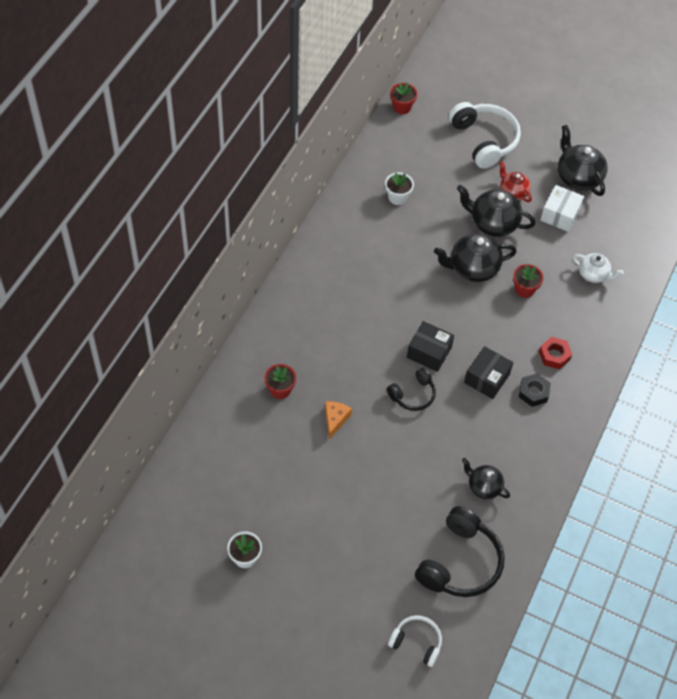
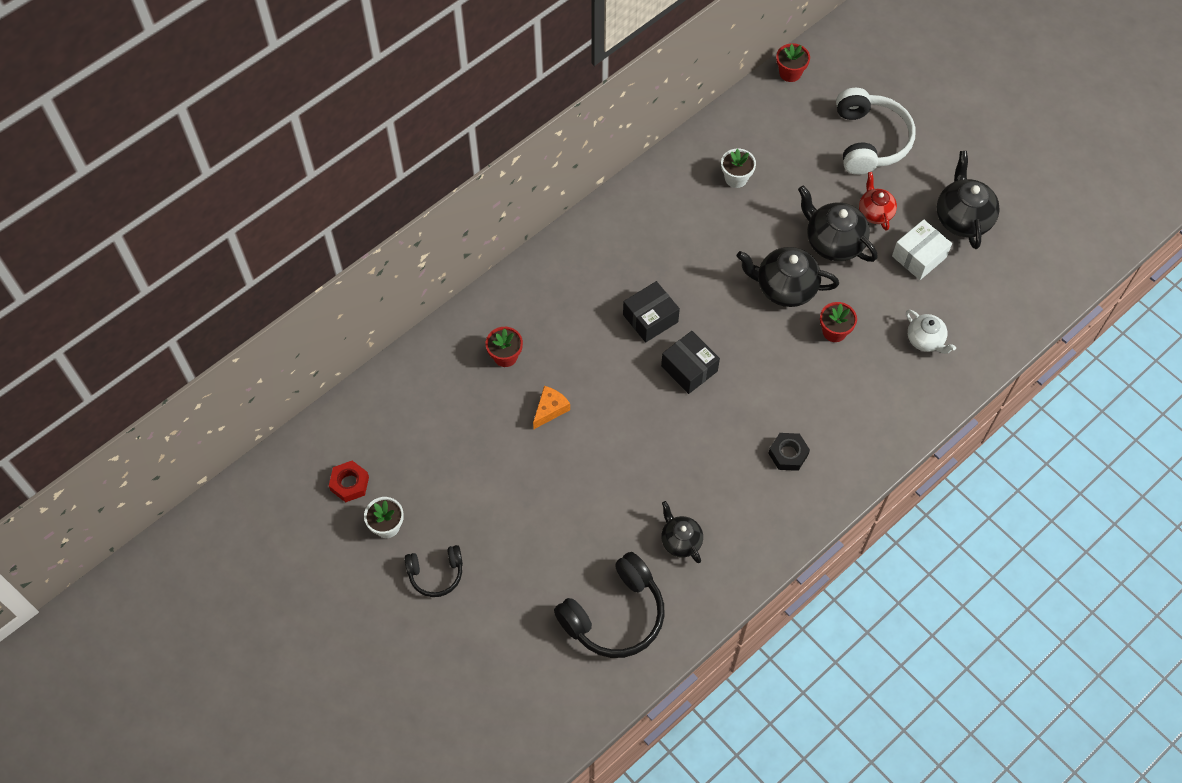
camera: 25 degrees right, 5 degrees up
black headphones [387,367,436,411] -> black headphones moved to [405,545,463,597]
white headphones [388,615,442,667] -> none
black box [464,346,513,399] -> black box moved to [623,281,680,342]
red nut [539,337,572,369] -> red nut moved to [329,461,369,502]

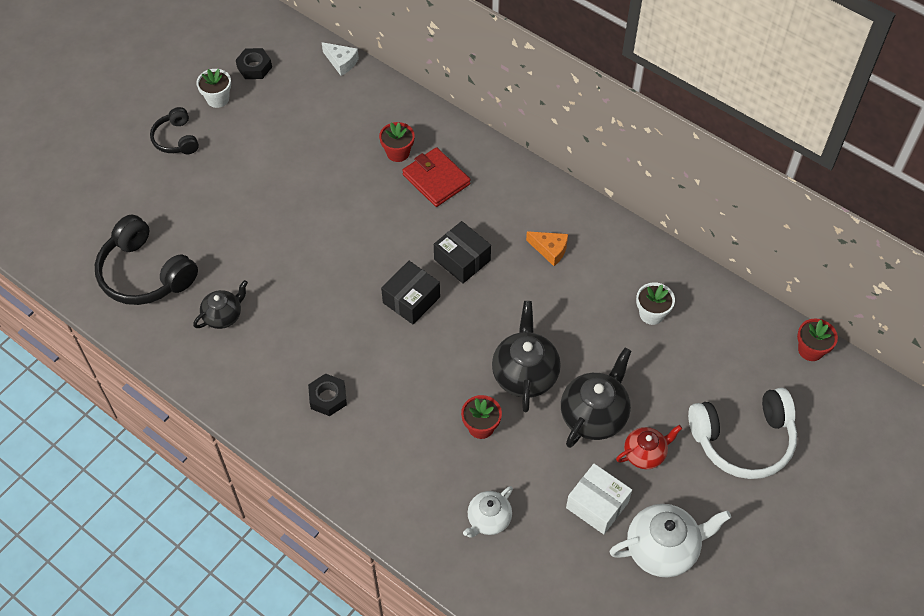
camera: 80 degrees right, 5 degrees down
red nut [329,461,369,502] -> black nut [236,48,272,79]
orange cheese [533,386,570,429] -> orange cheese moved to [526,231,568,266]
black teapot [937,151,1000,249] -> white teapot [609,504,731,577]
none -> white cheese [322,42,359,76]
none -> red wallet [402,147,471,207]

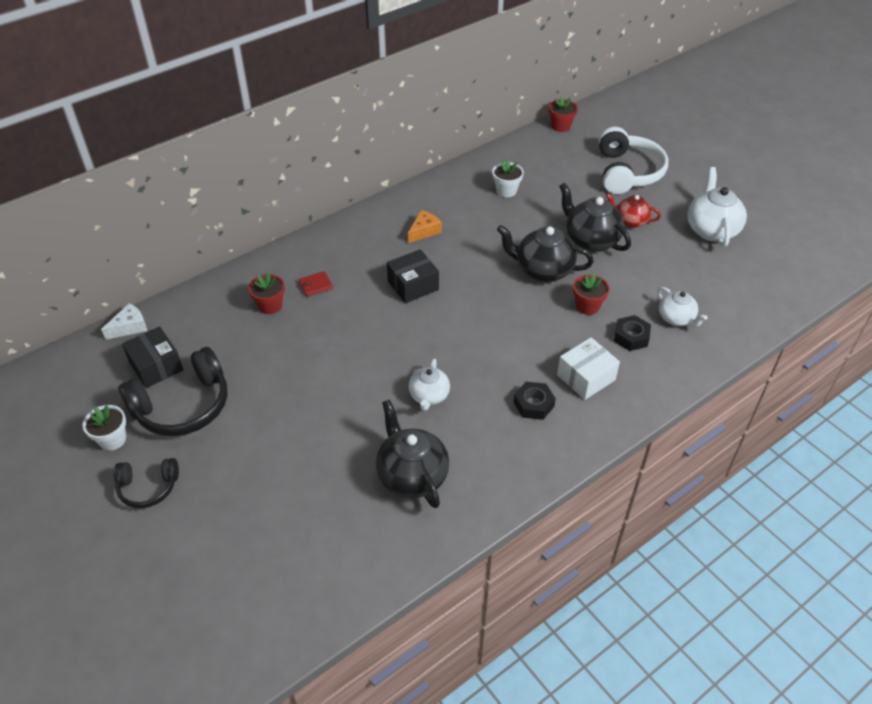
camera: 75 degrees left, 10 degrees down
black headphones [95,214,198,305] -> black headphones moved to [118,347,227,436]
black teapot [193,280,248,329] -> black teapot [376,399,449,508], size x1.63
black nut [236,48,272,79] -> black nut moved to [614,315,651,351]
black box [381,261,440,324] -> black box moved to [122,326,183,388]
red wallet [402,147,471,207] -> red wallet [298,271,333,297], size x0.54
white box [566,464,632,534] -> white box moved to [557,337,620,400]
red teapot [616,425,682,469] -> red teapot turned 60 degrees counterclockwise [606,193,661,228]
none -> white teapot [409,359,450,411]

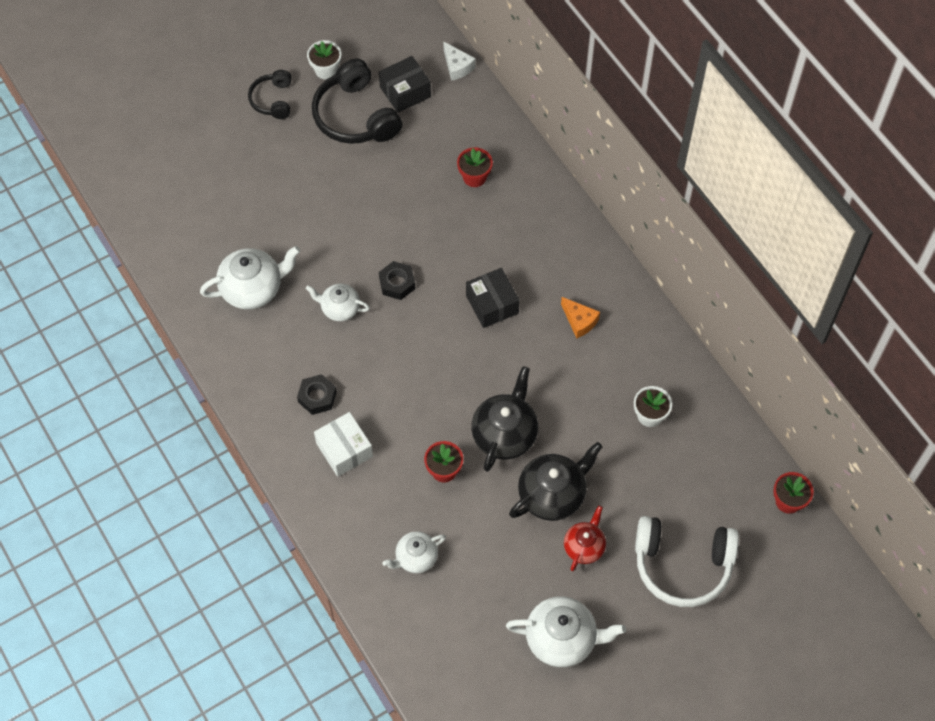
camera: 95 degrees right, 15 degrees up
red wallet [298,271,333,297] -> none
black teapot [376,399,449,508] -> white teapot [200,246,300,309]
black nut [614,315,651,351] -> black nut moved to [379,261,415,300]

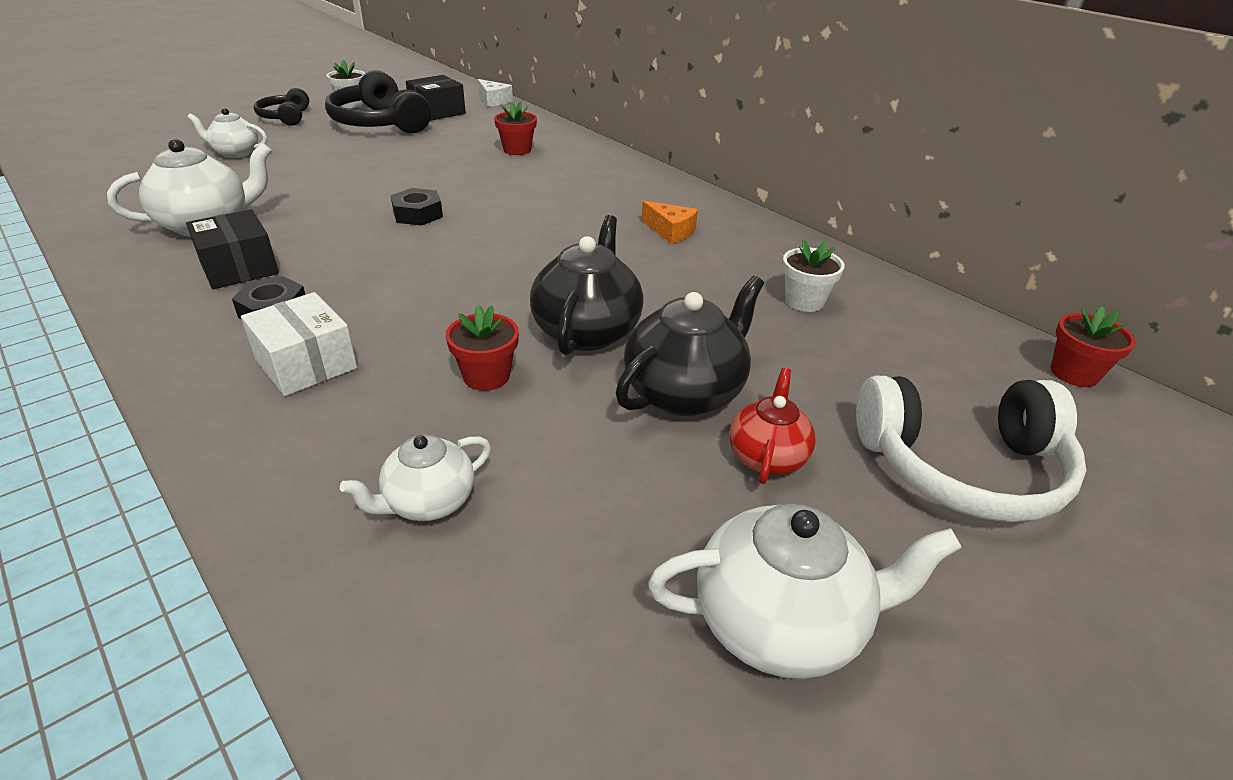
camera: 10 degrees left, 25 degrees down
white teapot [306,284,370,321] -> white teapot moved to [187,108,267,158]
black box [466,268,520,328] -> black box moved to [186,209,279,289]

